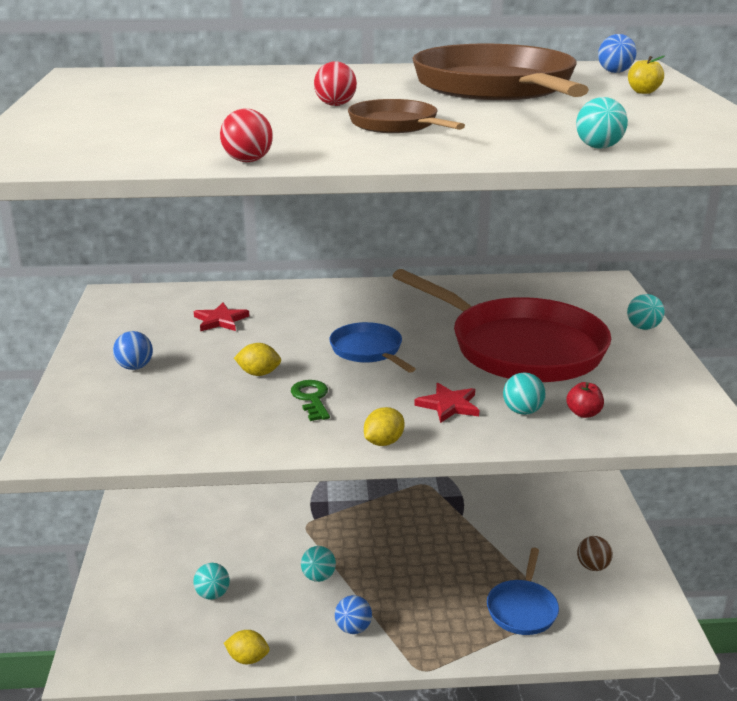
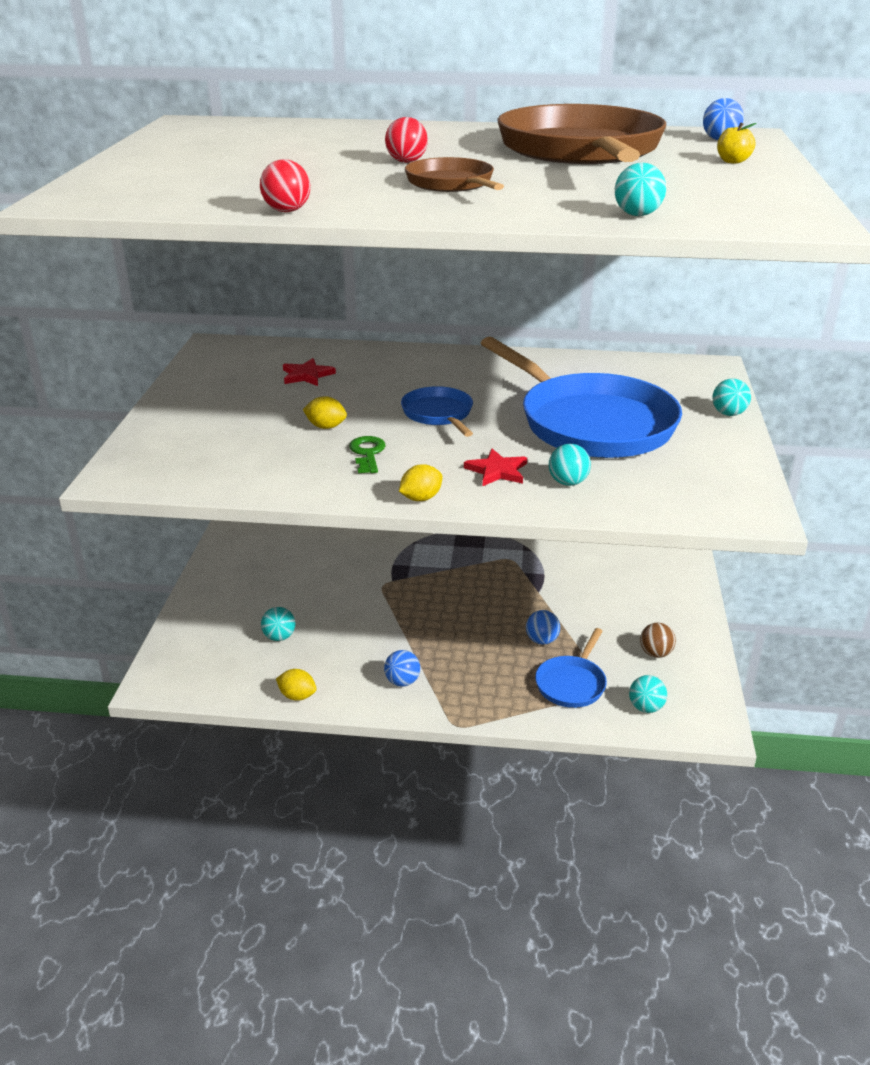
camera: 10 degrees right, 5 degrees up
blue ball [113,331,153,370] -> blue ball moved to [526,610,560,645]
turquoise ball [301,546,336,582] -> turquoise ball moved to [629,675,667,713]
red pan [393,269,611,382] -> blue pan [481,337,682,458]
red apple [566,382,604,418] -> none

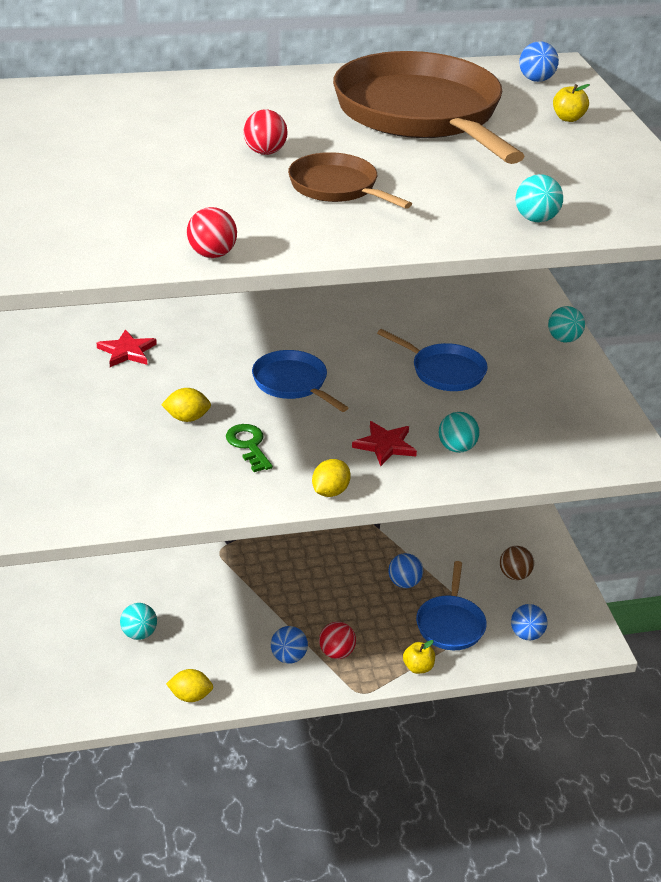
camera: 20 degrees left, 5 degrees up
blue pan [481,337,682,458] -> blue pan [377,329,488,391], size x0.48
turquoise ball [629,675,667,713] -> blue ball [511,604,547,640]
none -> red ball [319,622,356,659]
none -> yellow apple [403,640,435,674]

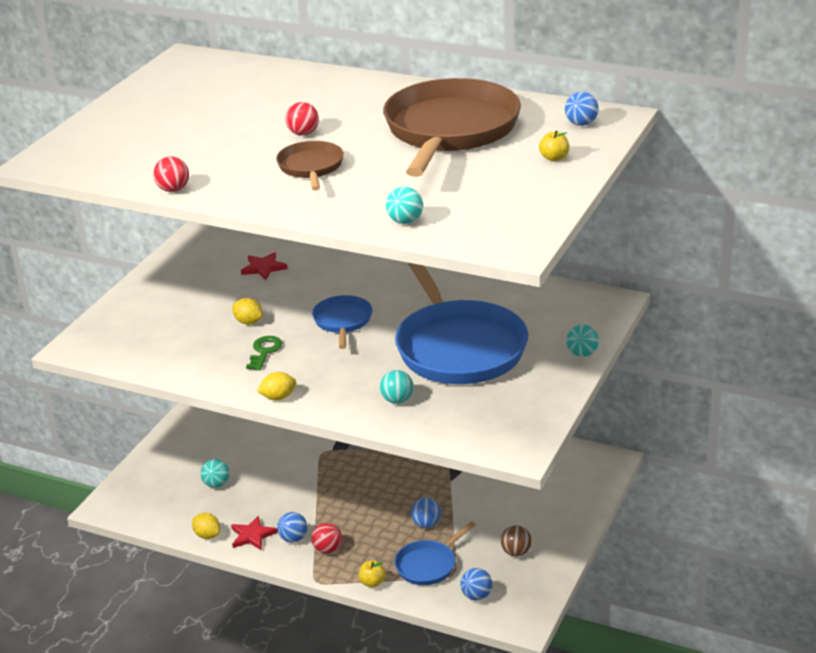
camera: 40 degrees right, 5 degrees down
red star [352,421,417,466] -> red star moved to [231,515,278,550]
blue pan [377,329,488,391] -> blue pan [395,263,528,384], size x2.10

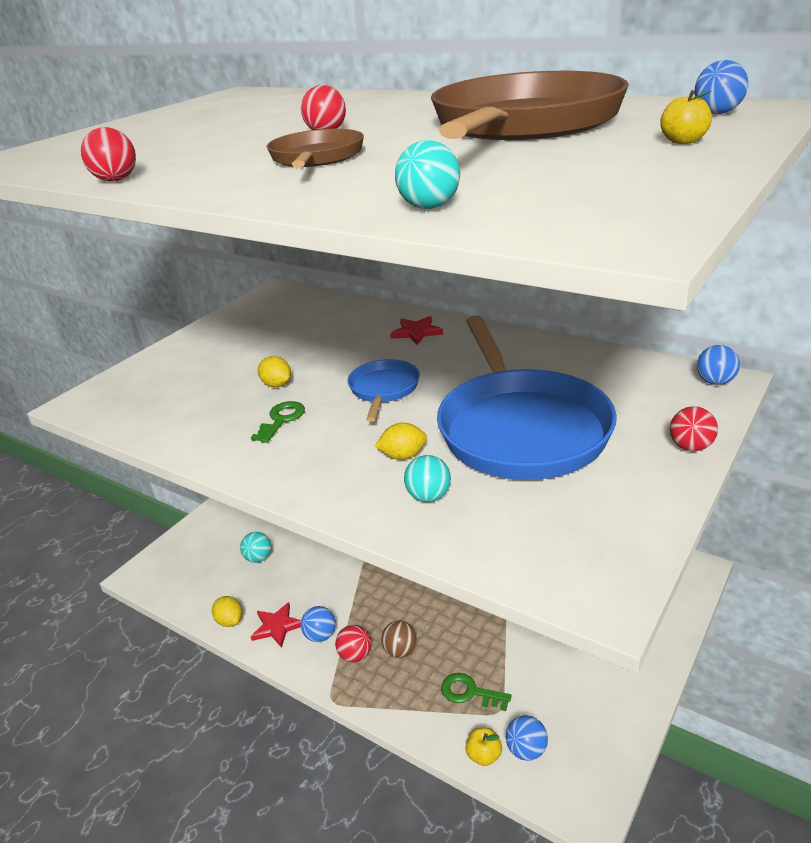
camera: 10 degrees right, 0 degrees up
red star [241,252,288,280] -> red star moved to [390,316,443,345]
yellow lemon [257,372,297,400] -> yellow lemon moved to [375,423,427,460]
yellow apple [358,561,386,588] -> yellow apple moved to [466,728,502,766]
blue pan [394,521,476,585] -> green key [441,673,512,711]
blue ball [411,498,441,528] -> blue ball moved to [697,345,740,385]
brown ball [501,525,532,557] -> brown ball moved to [381,621,417,658]
turquoise ball [566,325,599,357] -> red ball [670,406,718,451]

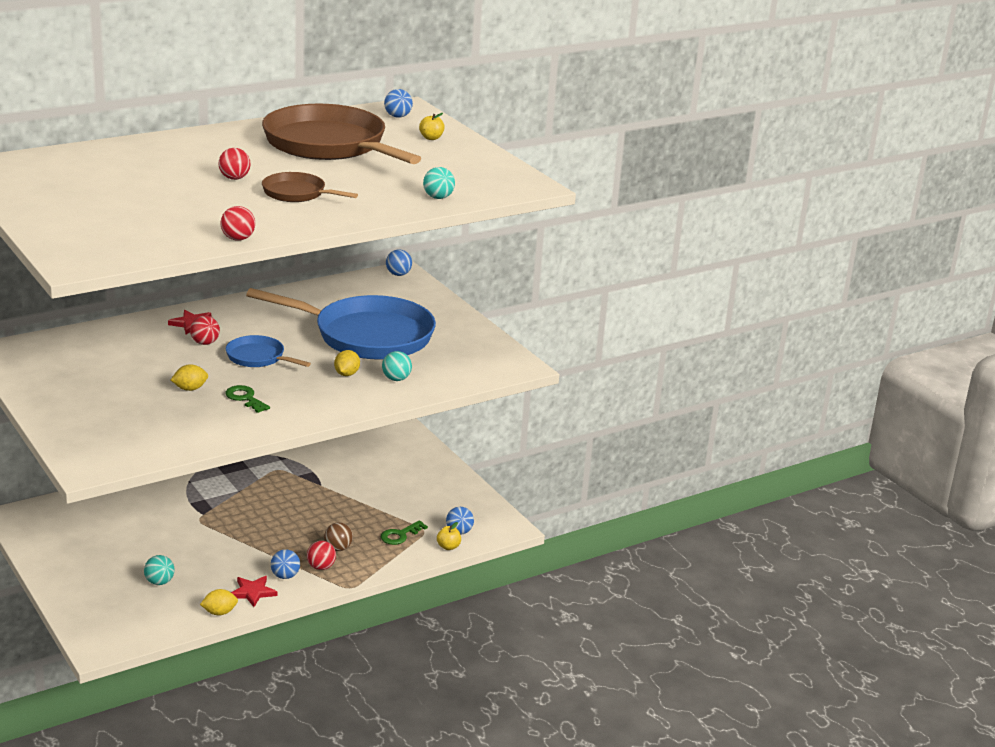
camera: 70 degrees left, 5 degrees down
red ball [670,406,718,451] -> red ball moved to [190,316,220,345]

